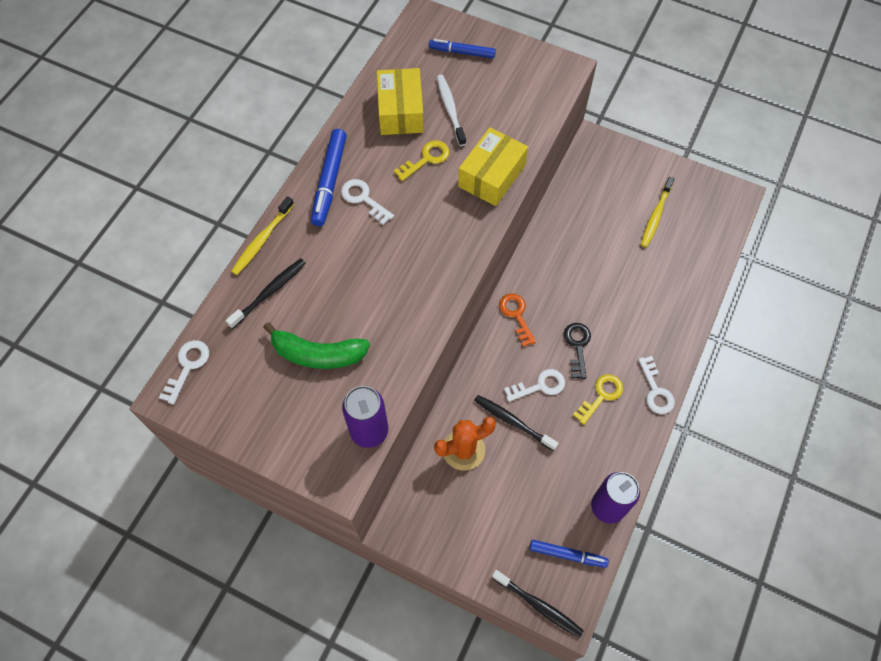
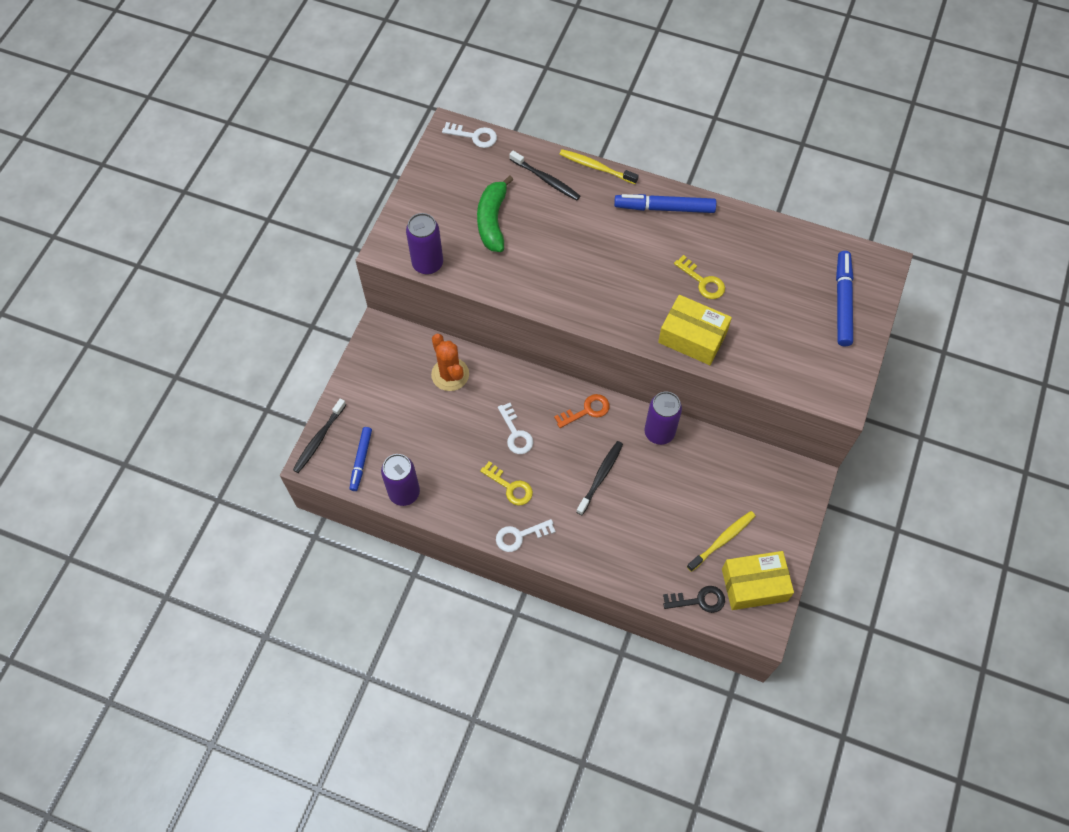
camera: 85 degrees right, 0 degrees up
white key [341,179,394,225] -> none
yellow box [377,68,424,135] -> yellow box moved to [722,551,794,610]
blue marker [429,39,496,58] -> blue marker [836,251,853,346], size x1.51
white toothbrush [437,75,466,146] -> none
black toothbrush [474,395,558,451] -> black toothbrush moved to [576,441,623,515]
black key [564,323,591,379] -> black key moved to [663,586,725,613]
yellow toothbrush [641,177,674,247] -> yellow toothbrush turned 120 degrees clockwise [687,511,756,572]
none -> purple can [644,391,682,445]

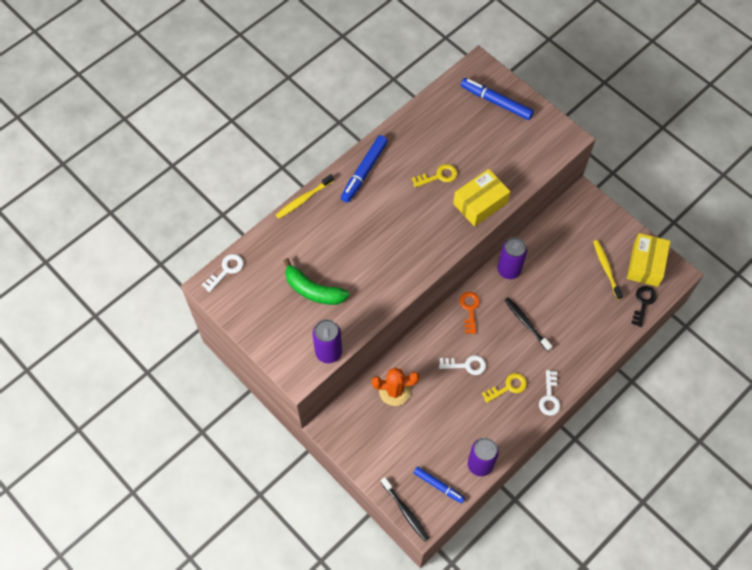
camera: 65 degrees left, 0 degrees up
black toothbrush [509,151,580,200] -> none

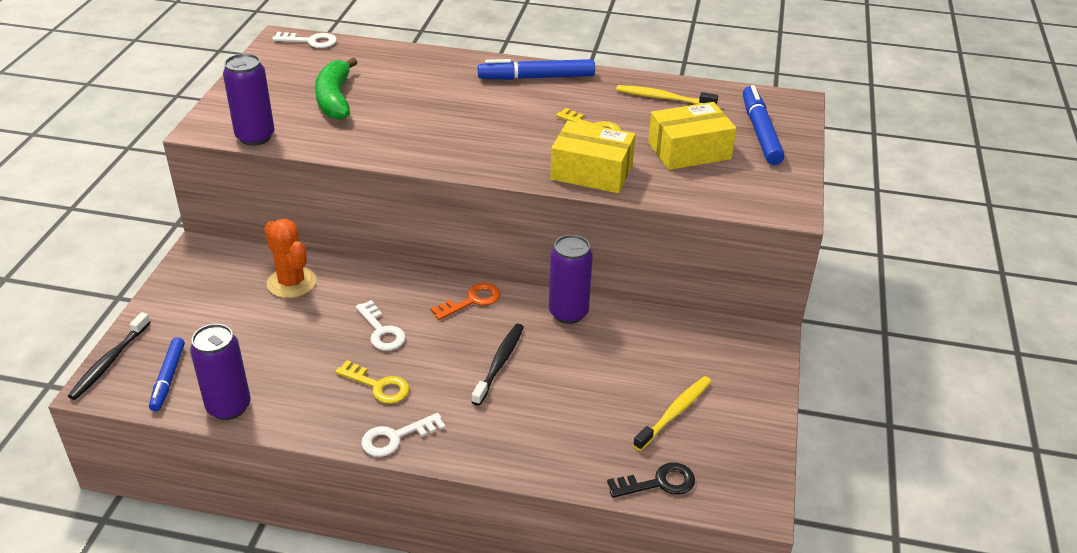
camera: 55 degrees right, 25 degrees down
yellow toothbrush [276,174,334,219] -> yellow toothbrush moved to [616,85,718,105]
yellow box [627,233,670,287] -> yellow box moved to [648,102,737,170]

